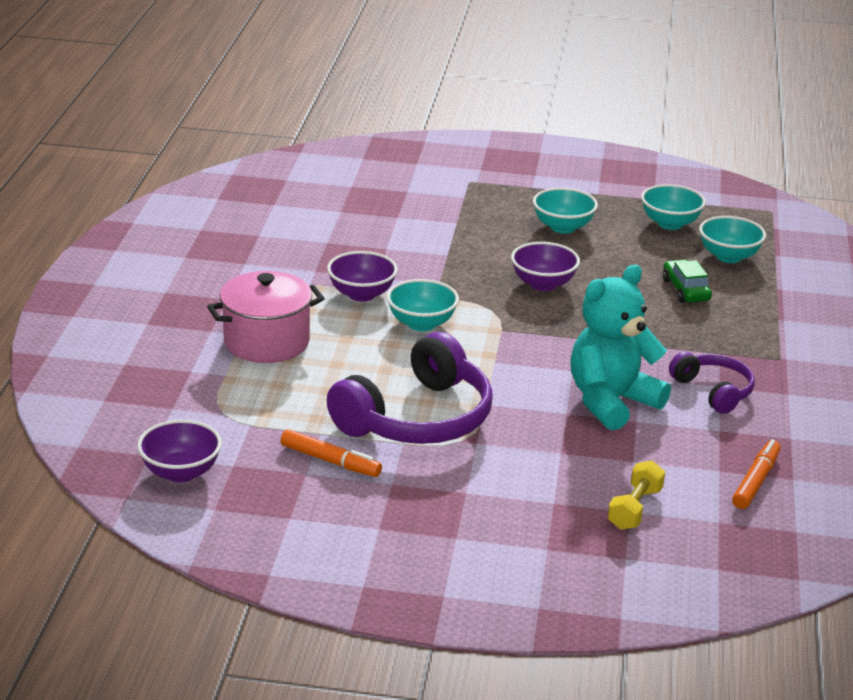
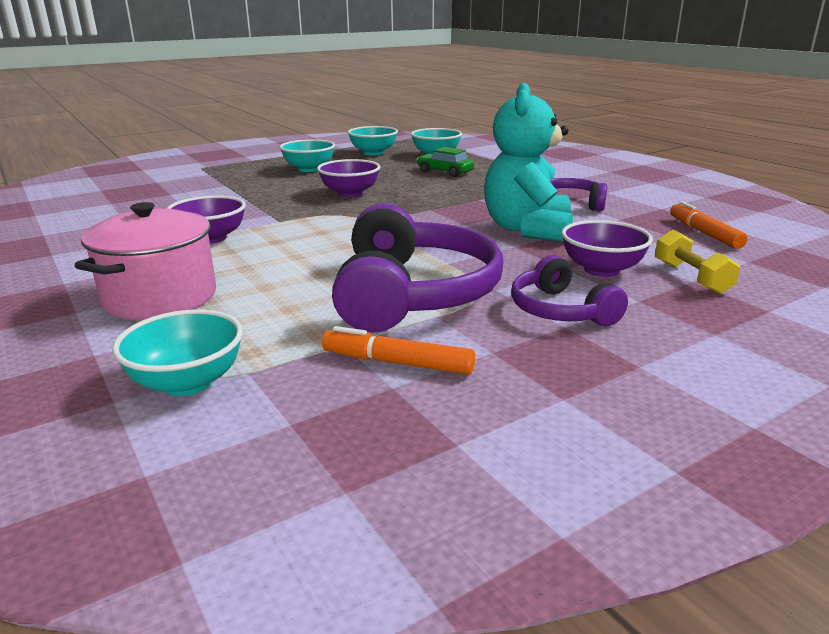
camera: 40 degrees left, 5 degrees down
purple bowl [137,420,222,482] -> purple bowl moved to [561,220,653,277]
orange marker [281,429,382,477] -> orange marker turned 150 degrees counterclockwise [322,326,475,375]
turquoise bowl [387,279,459,331] -> turquoise bowl moved to [112,309,243,396]
none -> purple headphones [511,255,628,326]

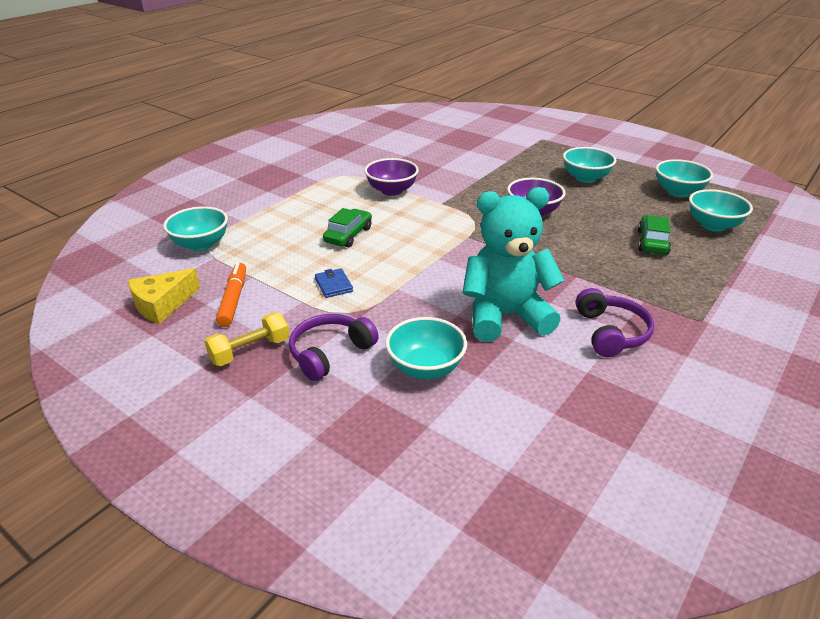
camera: 70 degrees right, 10 degrees up
pink pot [75,202,216,320] -> none
purple headphones [332,203,503,333] -> blue wallet [315,268,353,298]
purple bowl [561,220,653,277] -> turquoise bowl [385,317,467,379]
yellow dumbbell [655,230,740,294] -> yellow dumbbell moved to [204,312,289,366]
orange marker [670,201,748,249] -> none
none -> yellow cheese [128,268,200,324]
none -> green car [323,208,372,247]

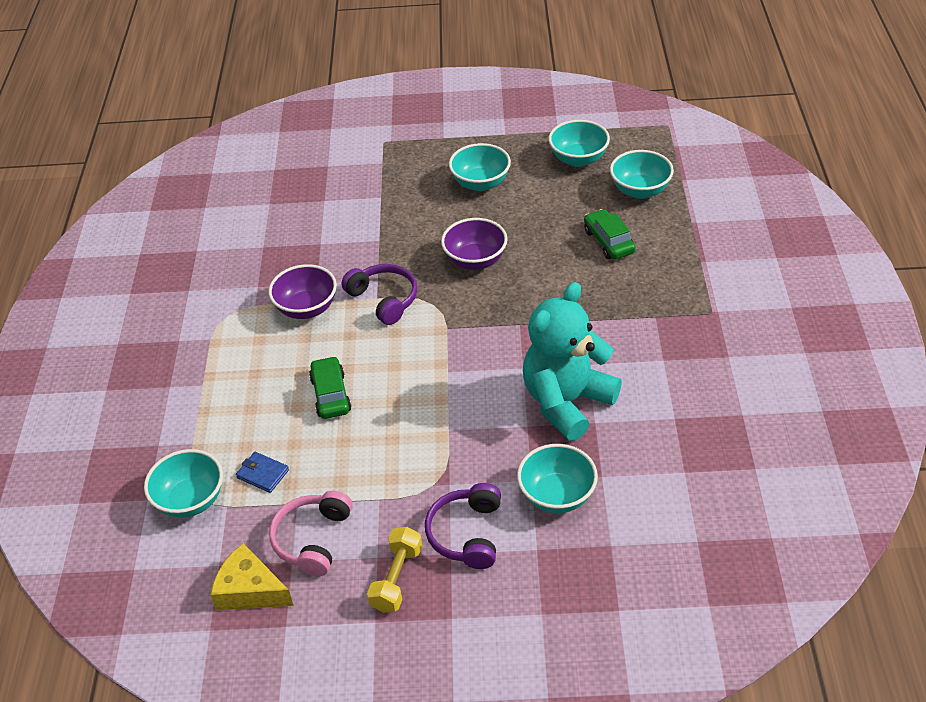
camera: 35 degrees left, 10 degrees up
yellow cheese [128,268,200,324] -> yellow cheese turned 105 degrees clockwise [210,543,294,610]
orange marker [216,262,246,327] -> pink headphones [269,491,353,576]
blue wallet [315,268,353,298] -> blue wallet moved to [236,452,289,493]
purple headphones [576,288,654,357] -> purple headphones moved to [342,264,417,325]

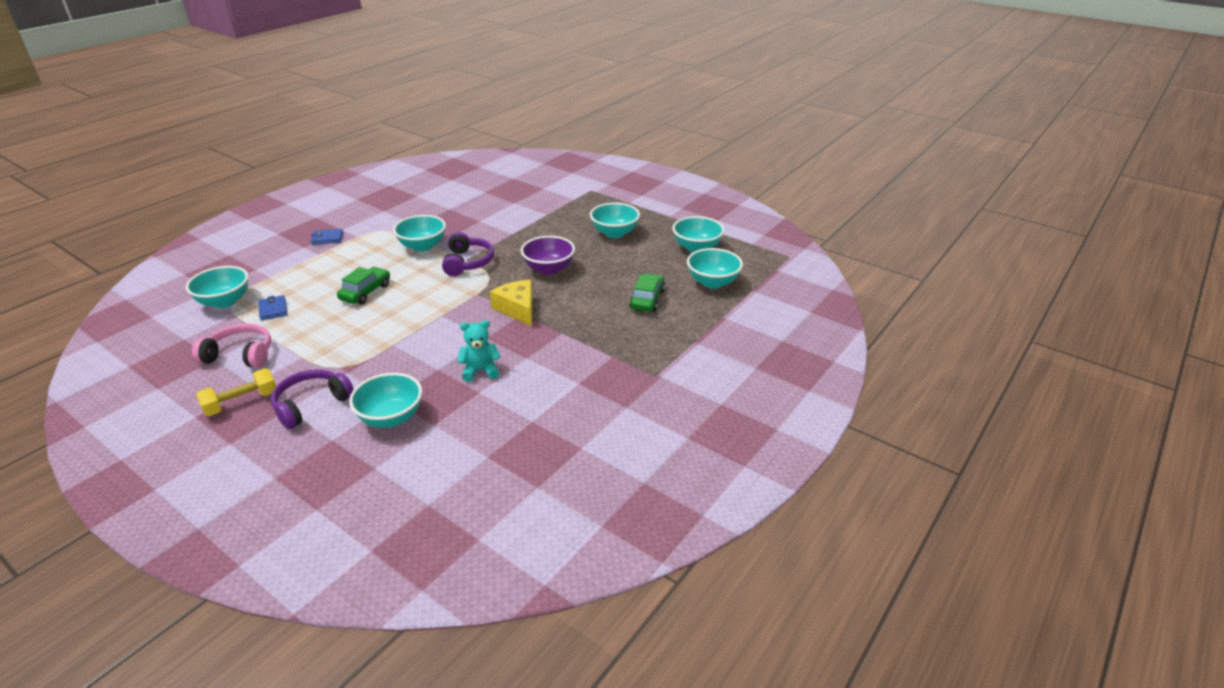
camera: 35 degrees right, 10 degrees down
yellow cheese [210,543,294,610] -> yellow cheese moved to [490,280,532,327]
purple bowl [269,264,337,319] -> turquoise bowl [393,215,446,252]
pink headphones [269,491,353,576] -> pink headphones turned 45 degrees clockwise [192,324,271,368]
turquoise teddy bear [523,282,622,441] -> turquoise teddy bear [457,320,500,382], size x0.47
none -> blue wallet [311,229,343,245]

